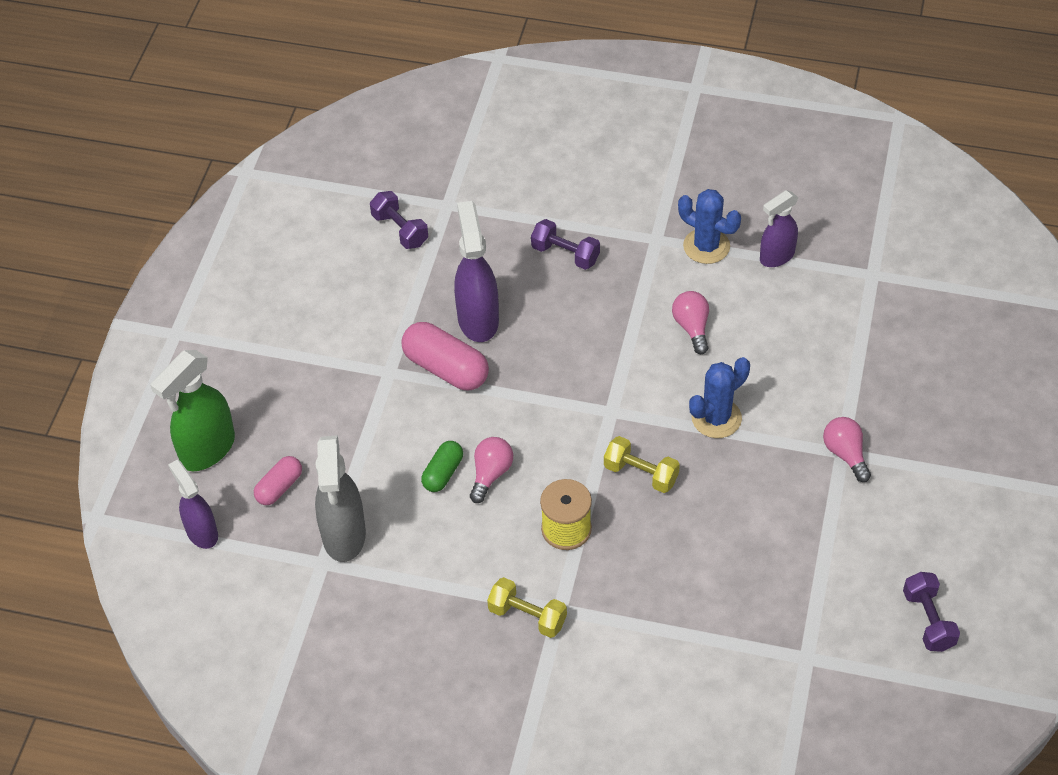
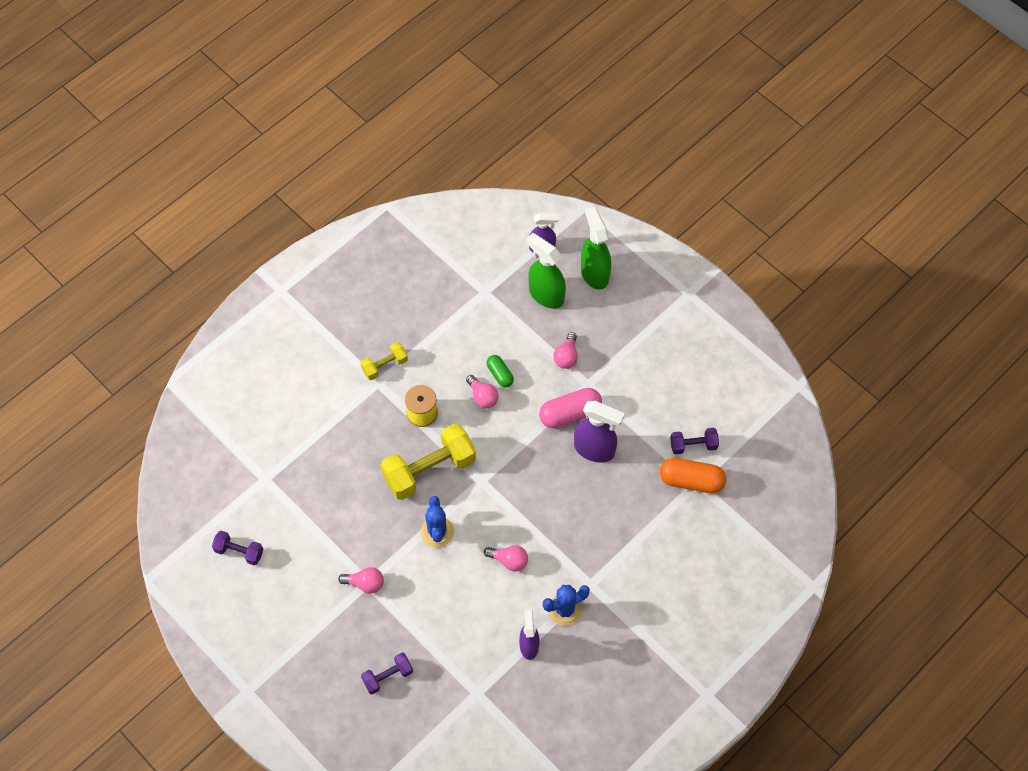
camera: 120 degrees right, 10 degrees up
pink capsule [254,456,302,505] -> green spray bottle [526,233,566,309]
grey spray bottle [315,435,366,562] -> none
purple dumbbell [531,219,600,270] -> purple dumbbell moved to [361,653,413,695]
yellow dumbbell [604,436,680,493] -> yellow dumbbell [381,424,476,500], size x1.94
none -> pink light bulb [553,332,578,369]
none -> orange capsule [660,458,726,493]

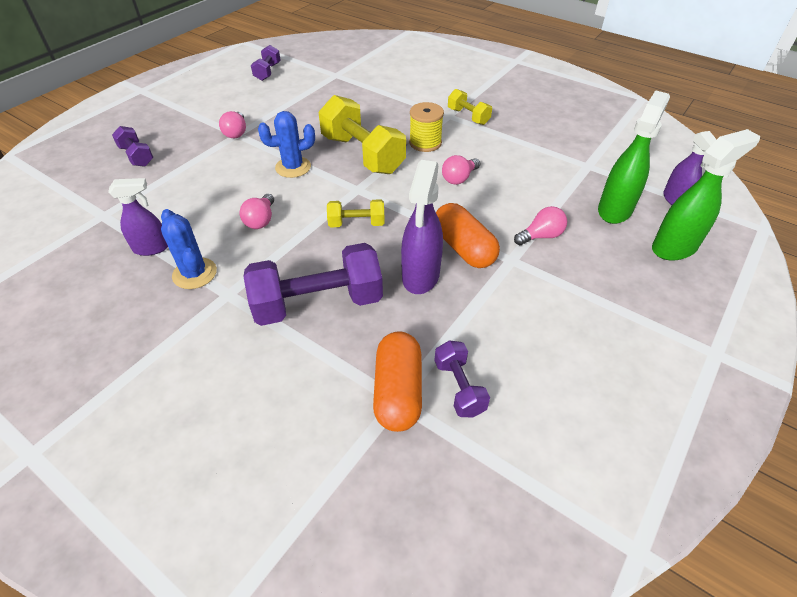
camera: 80 degrees right, 15 degrees down
green capsule [486,355,514,387] -> none
pink capsule [539,388,602,428] -> orange capsule [436,203,500,268]
pink light bulb [553,332,578,369] -> pink light bulb turned 150 degrees clockwise [514,206,567,245]
none -> purple dumbbell [243,243,383,326]
none -> yellow dumbbell [327,199,385,227]

